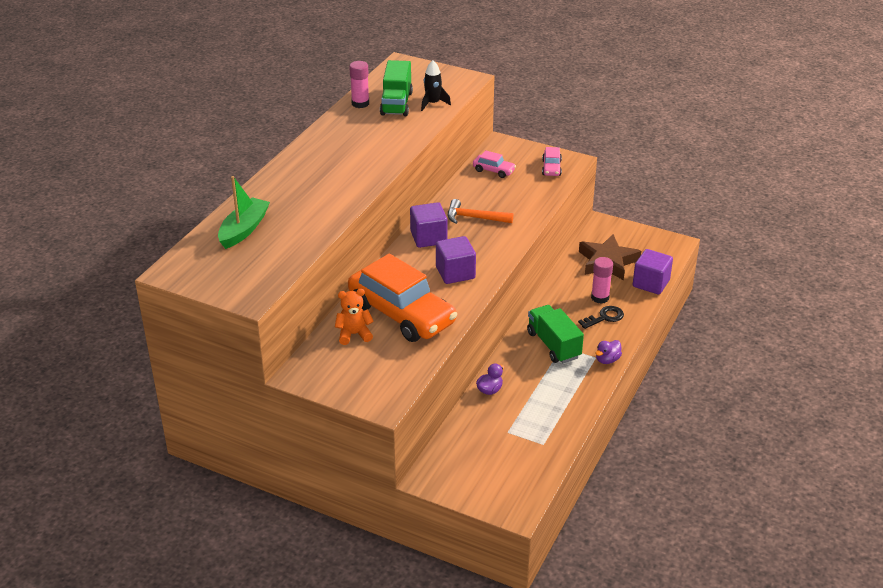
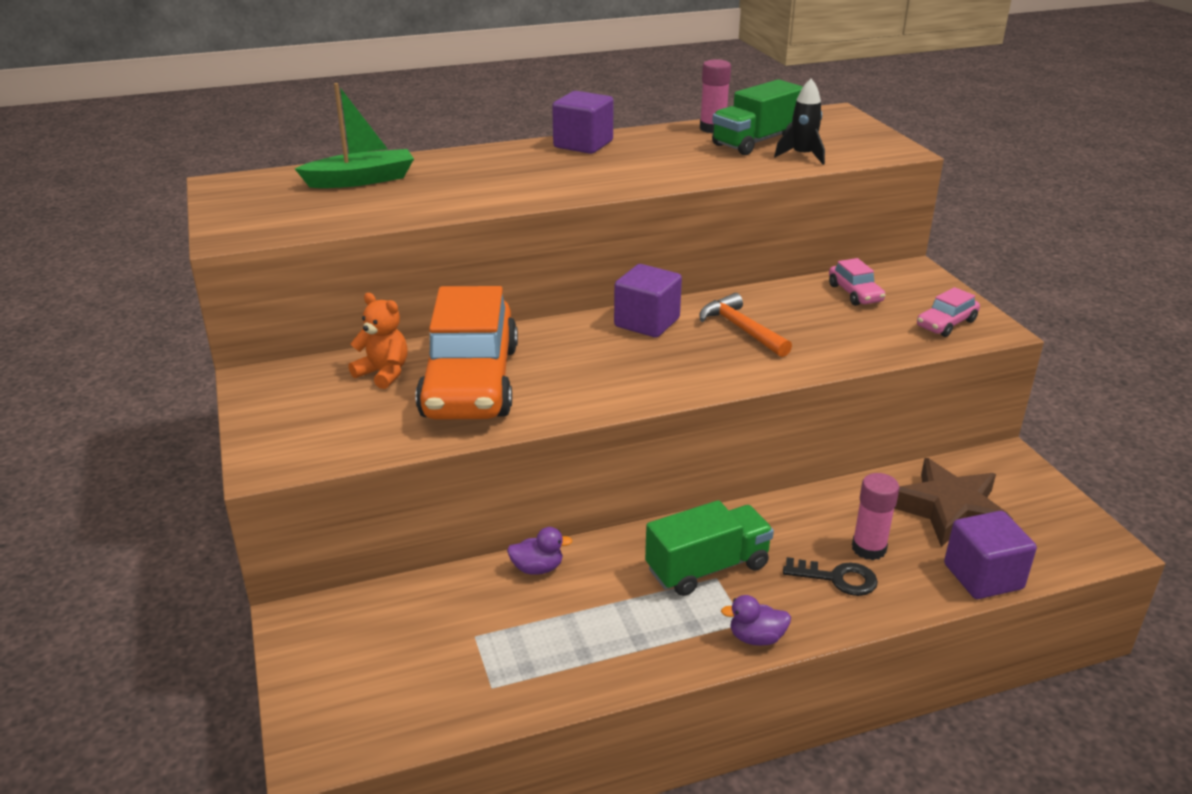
camera: 45 degrees right, 5 degrees down
purple cube [436,236,476,284] -> purple cube moved to [552,91,614,154]
green truck [527,305,584,363] -> green truck turned 45 degrees clockwise [645,500,774,596]

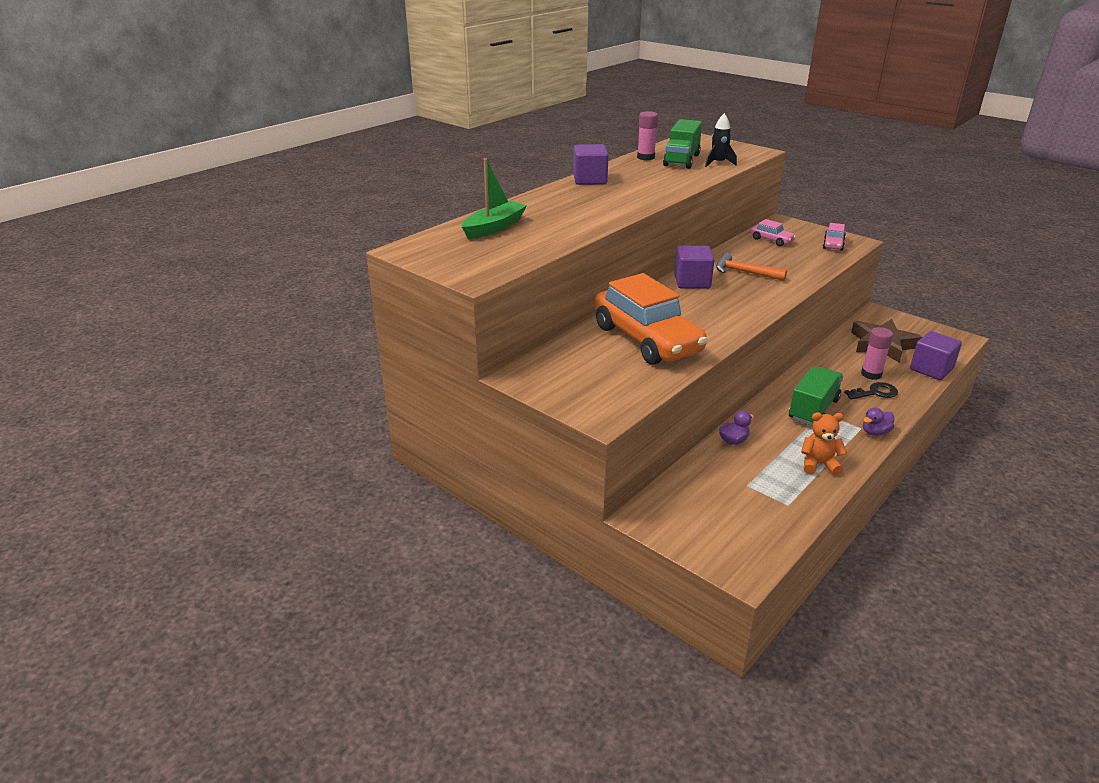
camera: 30 degrees left, 0 degrees up
orange teddy bear [348,293,408,389] -> orange teddy bear moved to [801,412,847,475]

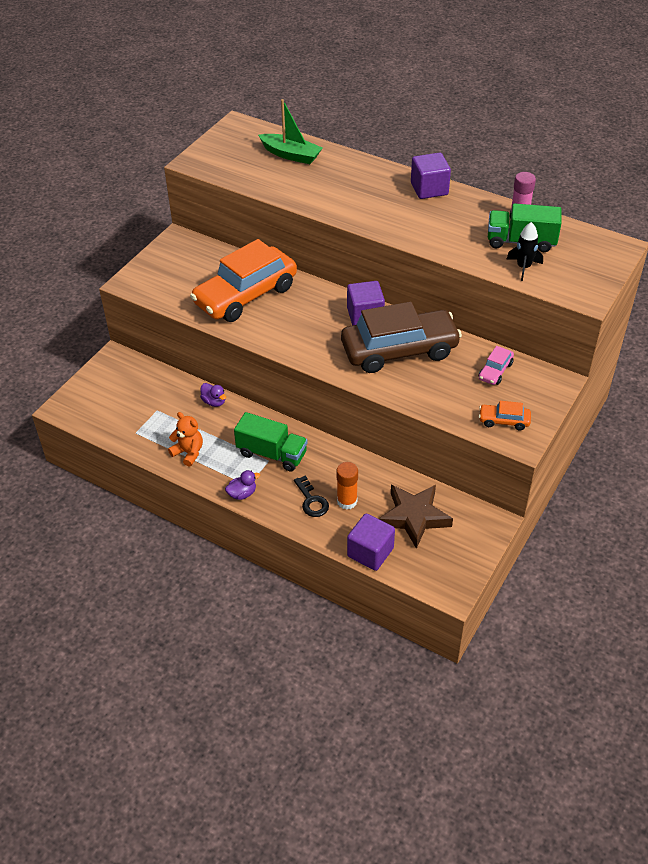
camera: 80 degrees right, 15 degrees up
orange hammer [716,253,787,281] -> brown car [341,302,462,373]
orange teddy bear [801,412,847,475] -> orange teddy bear turned 45 degrees counterclockwise [168,412,203,467]
pink car [823,223,846,251] -> orange car [479,401,531,431]
pink glue stick [861,327,893,380] -> orange glue stick [336,462,358,510]
purple duck [863,408,894,436] -> purple duck turned 105 degrees clockwise [225,470,260,500]

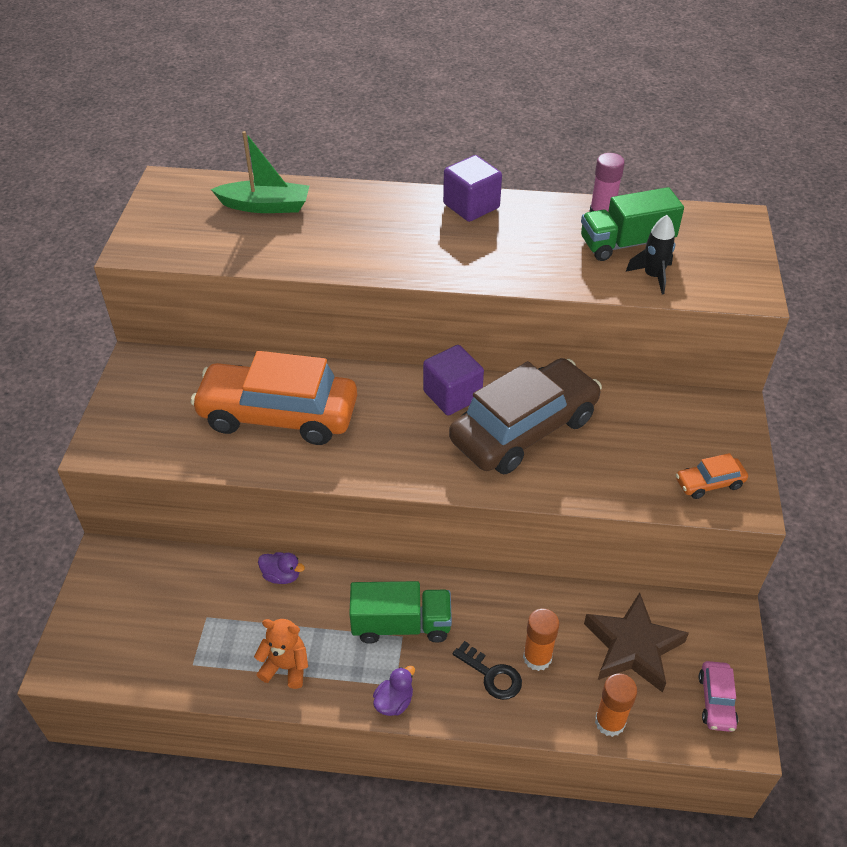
camera: 25 degrees left, 0 degrees up
orange car [190,239,297,322] -> orange car turned 75 degrees clockwise [191,351,357,445]
purple cube [347,513,395,571] -> orange glue stick [595,674,637,737]
pink car [479,346,514,385] -> pink car moved to [699,661,738,732]

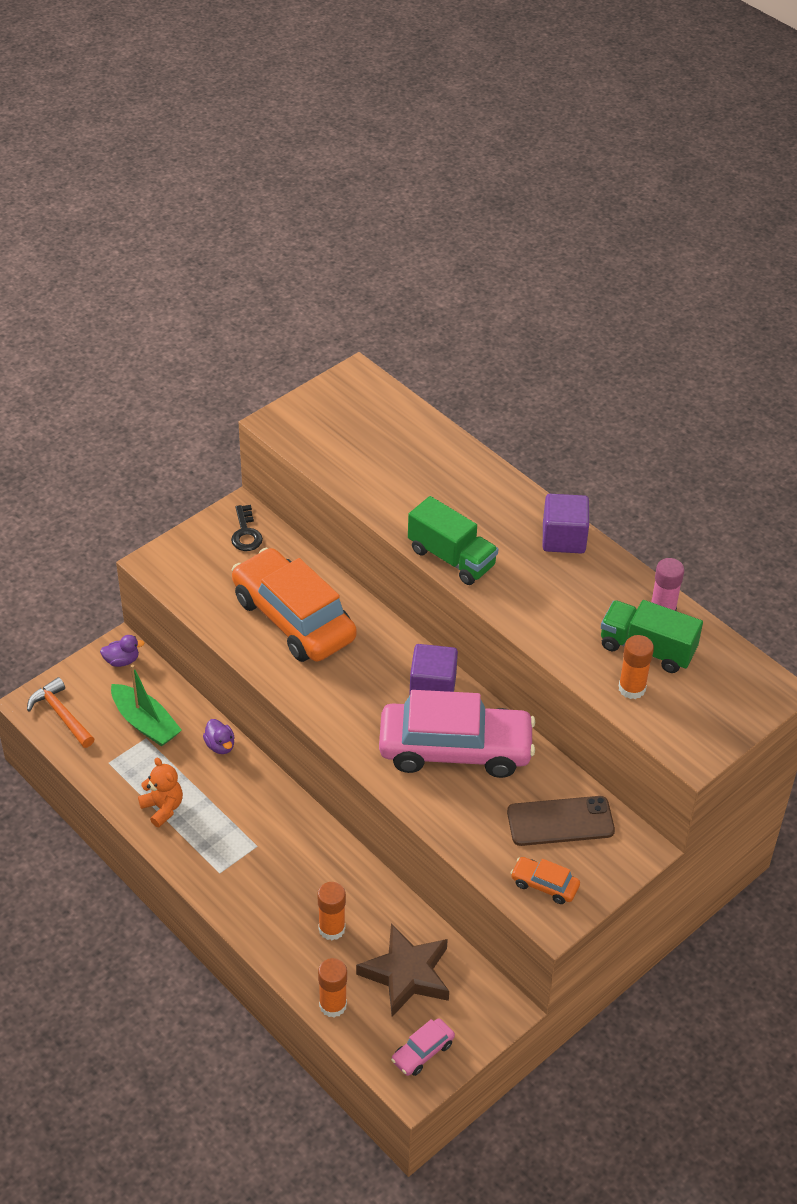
camera: 40 degrees right, 0 degrees up
green boat [211,131,309,213] -> green boat moved to [111,665,182,747]
green truck [349,581,452,644] -> green truck moved to [408,496,498,585]
purple duck [373,666,415,716] -> purple duck moved to [100,635,145,667]
brown car [449,358,602,474] -> pink car [379,690,535,778]
black key [453,641,522,700] -> black key moved to [231,505,263,551]
black rocket [626,215,675,294] -> orange glue stick [619,635,654,699]
none -> orange hammer [27,677,94,748]
none -> brown phone [507,796,615,846]

